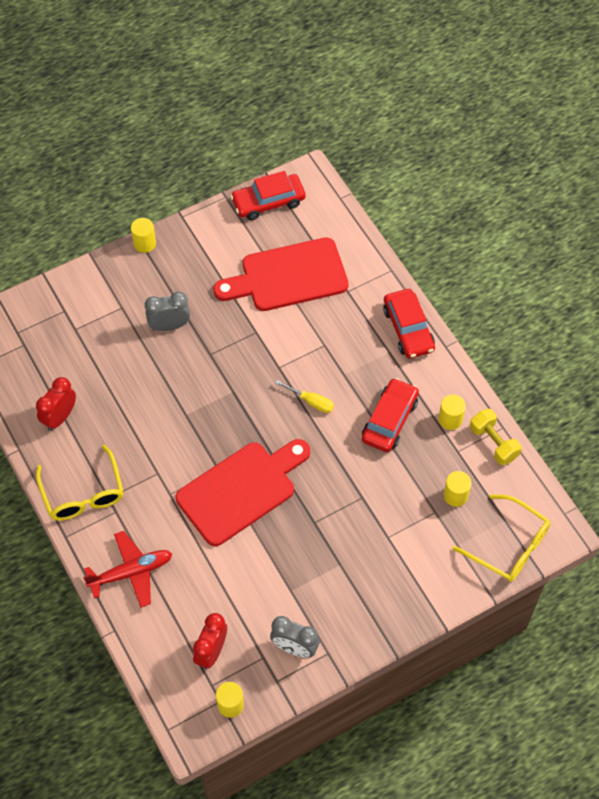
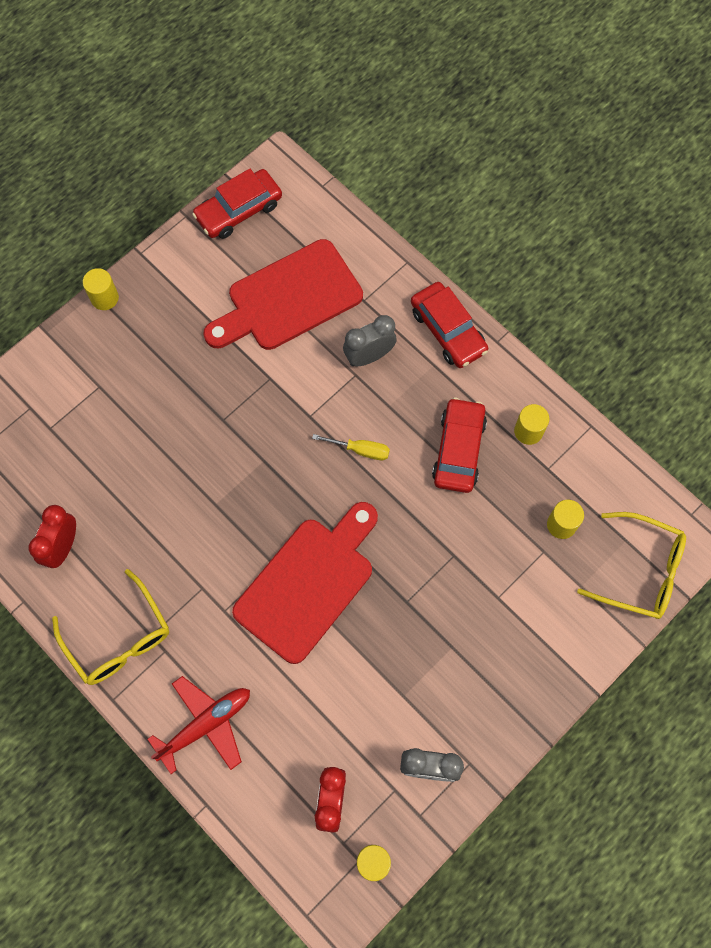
camera: 15 degrees left, 10 degrees up
grey clock [145,292,190,331] -> grey clock moved to [343,315,397,366]
yellow dumbbell [470,409,522,465] -> none

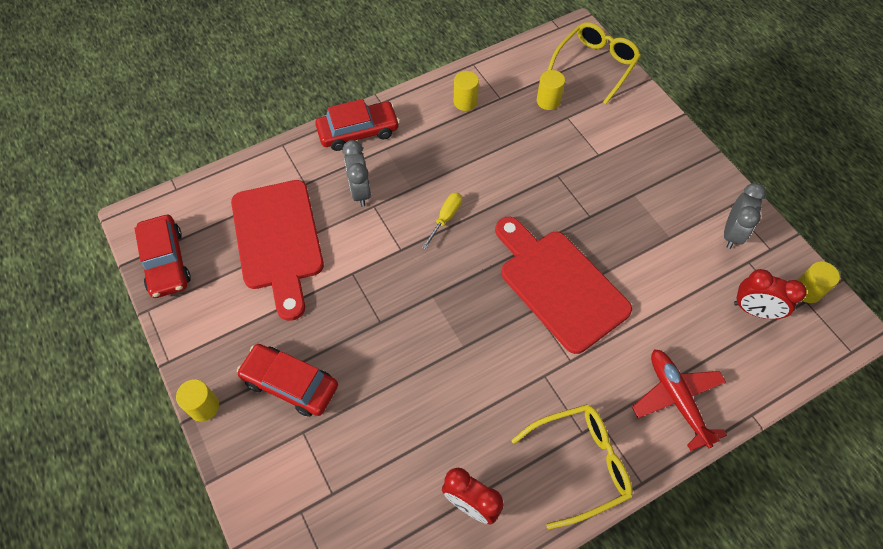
camera: 75 degrees left, 10 degrees down
red car [432,398,487,493] -> red car moved to [237,344,338,417]

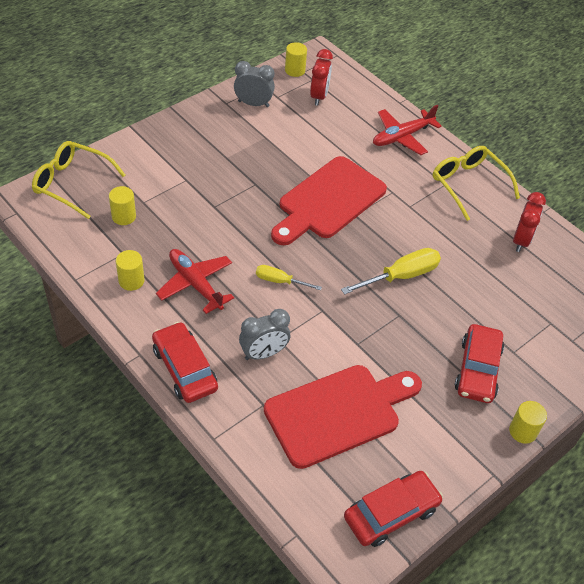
camera: 105 degrees left, 10 degrees down
none -> red plane [156,249,234,314]
none -> yellow screwdriver [341,248,441,295]

